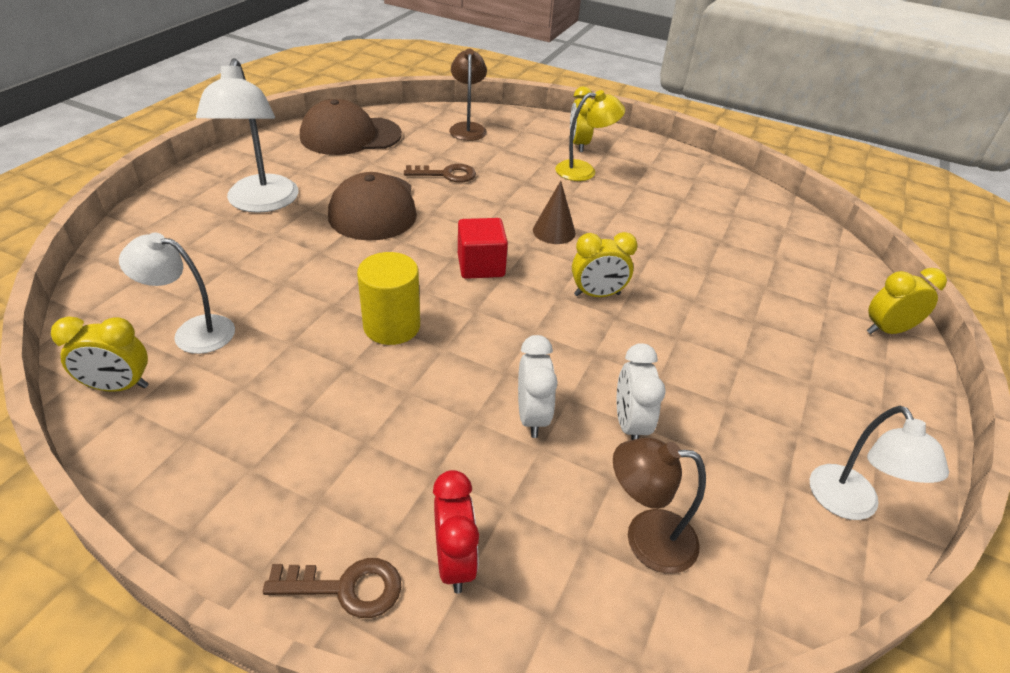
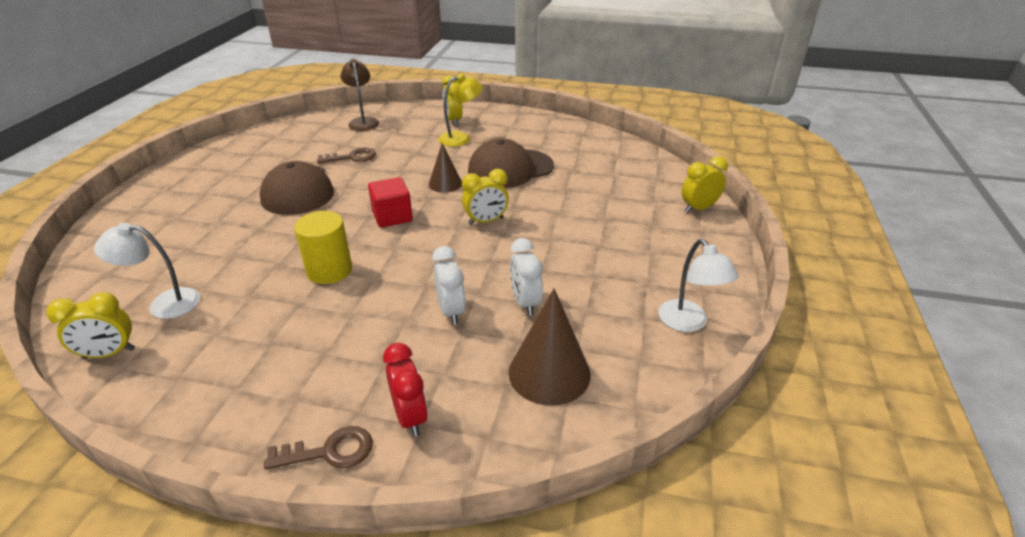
camera: 10 degrees left, 5 degrees down
white lamp [196,58,298,213] -> none
brown cap [300,99,402,155] -> brown cap moved to [468,139,554,188]
brown lamp [613,438,706,574] -> brown cone [508,288,591,406]

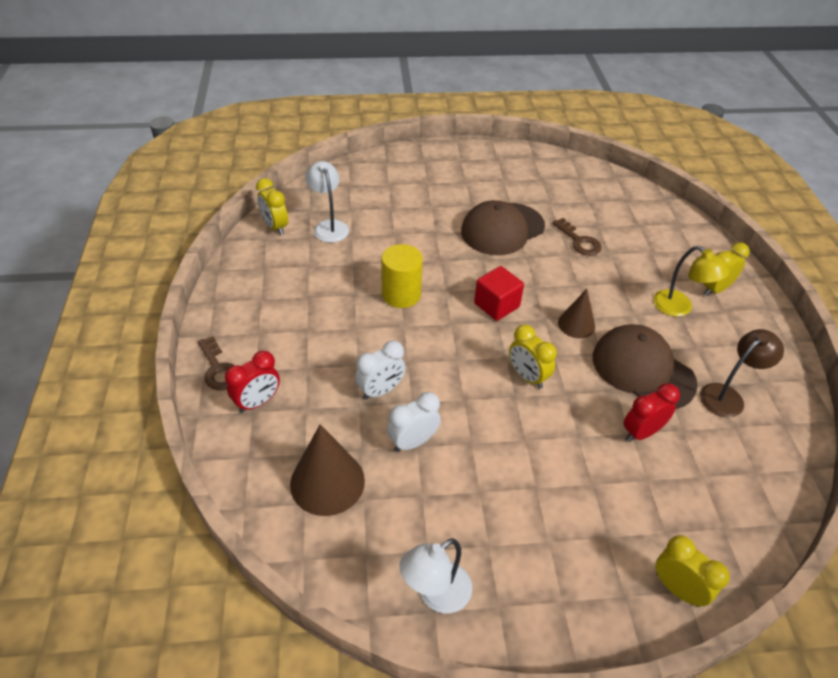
camera: 70 degrees right, 10 degrees up
brown lamp [341,59,379,131] -> brown lamp moved to [700,329,784,418]
none -> red clock [624,383,680,442]

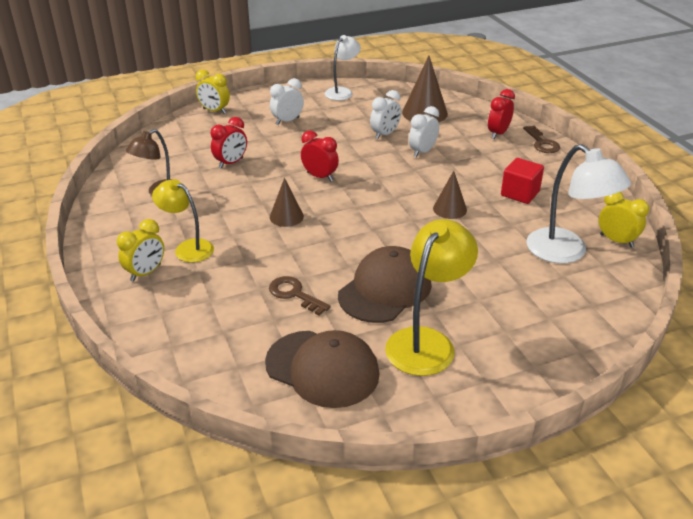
camera: 165 degrees right, 10 degrees down
brown key [198,336,235,390] -> brown key turned 150 degrees counterclockwise [523,126,560,153]
white lamp [305,161,349,243] -> white lamp [526,144,631,264], size x1.54
yellow cylinder [381,244,423,308] -> brown cone [433,171,467,219]
red cube [474,266,524,321] -> red cube moved to [501,158,544,204]
yellow clock [509,325,557,389] -> red clock [301,130,339,182]
brown cap [593,324,698,409] -> brown cap moved to [265,330,379,408]
none -> white clock [270,78,304,125]
none -> yellow lamp [385,219,478,376]

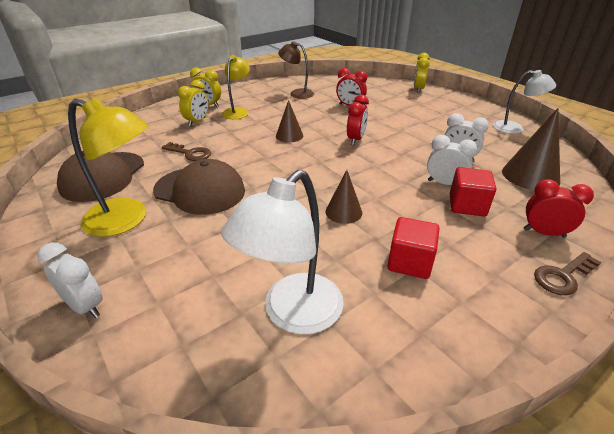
camera: 75 degrees right, 0 degrees up
brown key [269,276,330,316] -> brown key turned 90 degrees clockwise [162,142,211,161]
white clock [270,78,304,125] -> white clock moved to [37,243,102,318]
yellow clock [599,192,649,247] -> yellow clock moved to [178,80,208,126]
none -> red cube [450,167,496,216]

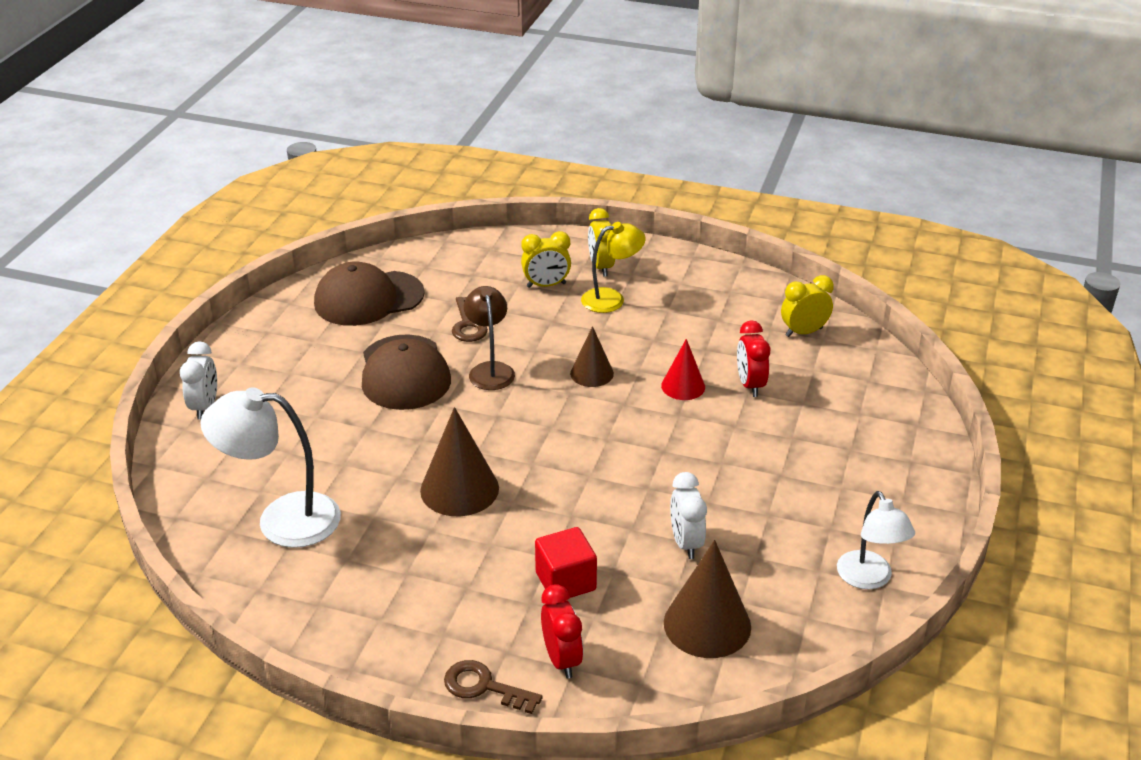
camera: 55 degrees right, 0 degrees up
yellow lamp [68,98,148,237] -> none
brown lamp [278,41,314,99] -> brown lamp moved to [464,286,515,390]
brown cone [325,170,362,224] -> brown cone [420,407,499,516], size x1.64
red clock [347,95,369,145] -> none
red cube [387,217,439,279] -> none
yellow clock [414,53,430,93] -> yellow clock moved to [781,275,834,337]
white clock [427,135,477,185] -> none
none -> red cone [661,339,705,400]

